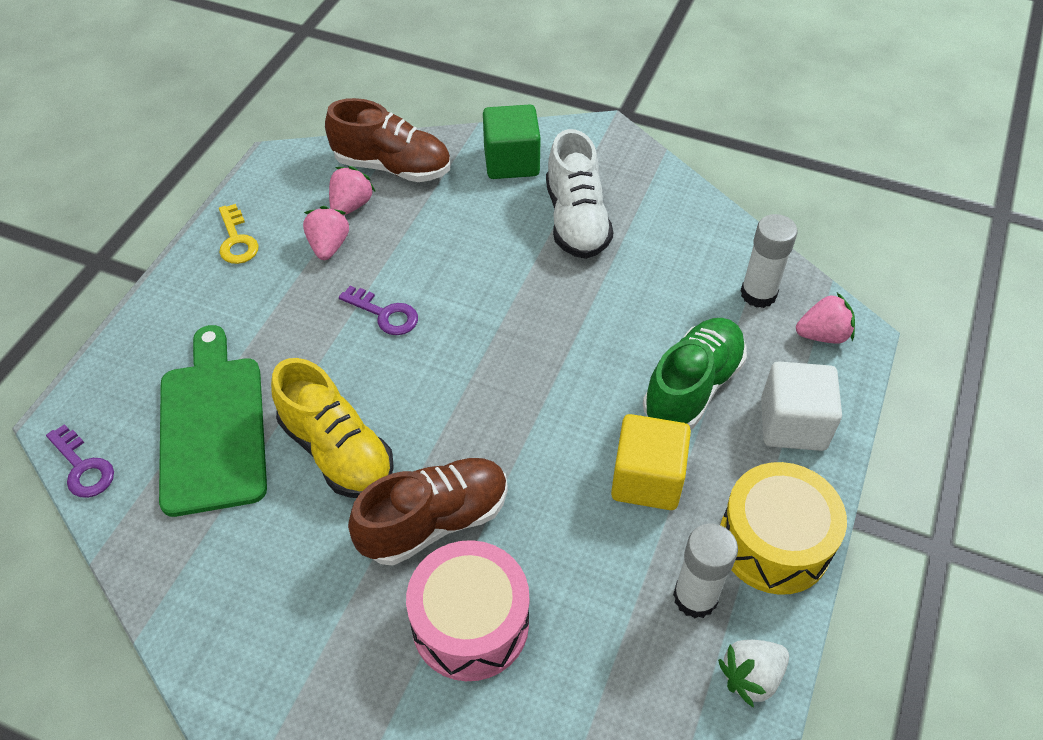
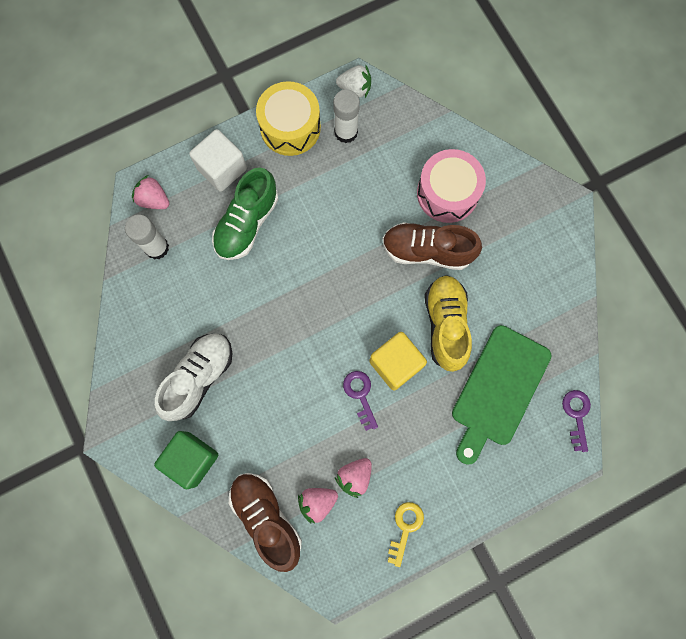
camera: 140 degrees left, 25 degrees up
yellow cube [611,414,691,510] -> yellow cube moved to [369,332,427,391]
green shoe [643,318,747,430] -> green shoe turned 45 degrees counterclockwise [212,167,278,260]

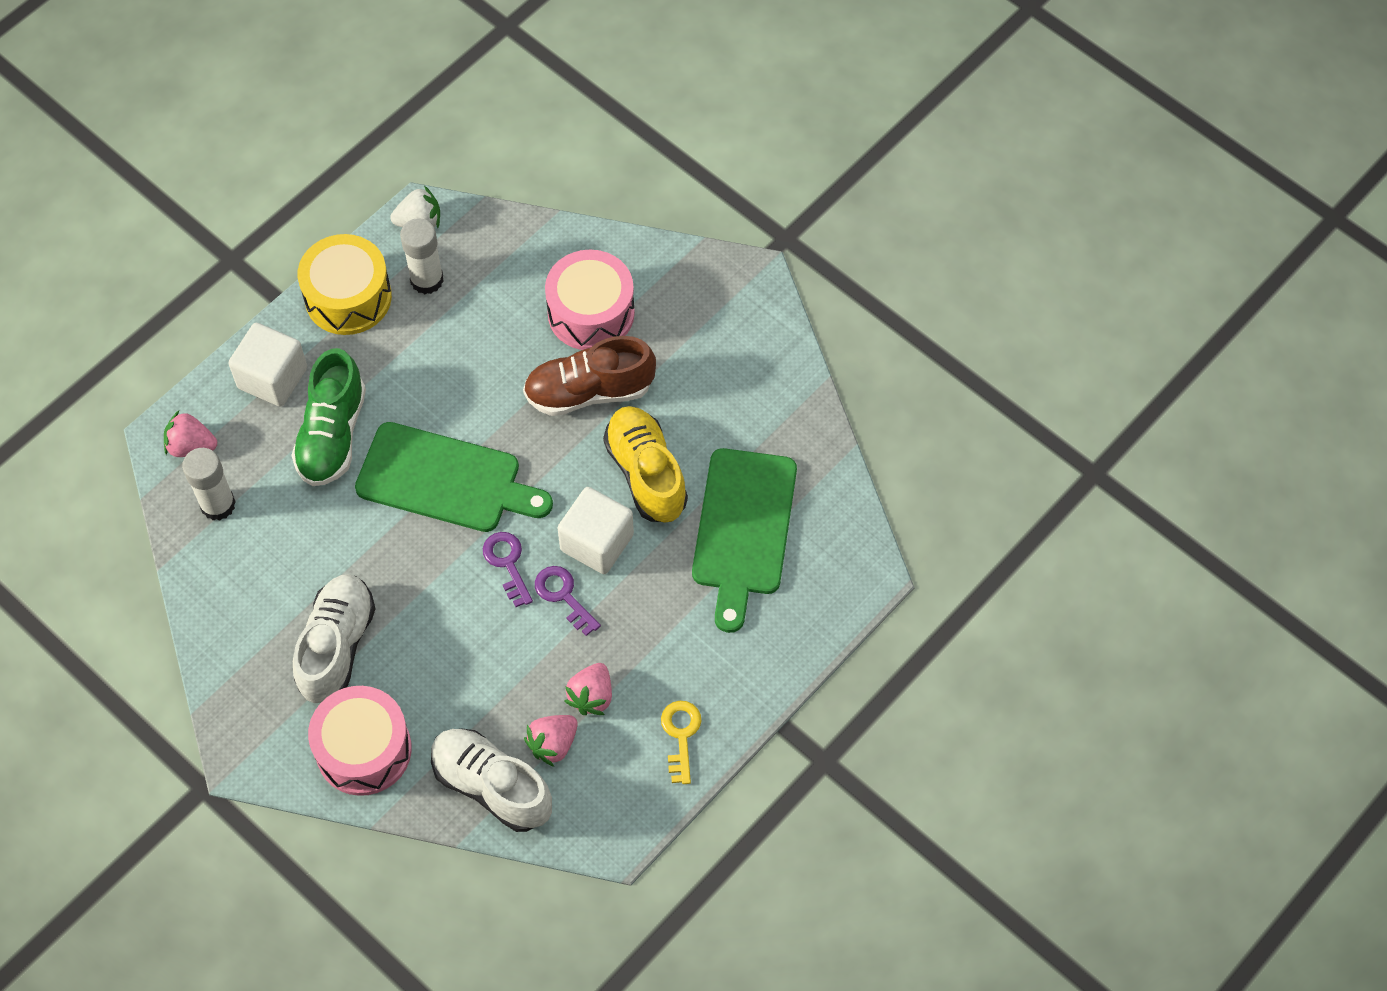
camera: 20 degrees left, 15 degrees down
green cube [154,431,218,489] -> pink drum [308,686,412,796]
brown shoe [229,473,302,572] -> white shoe [431,729,552,832]
yellow cube [369,332,427,391] -> white cube [558,487,634,574]
purple key [562,390,591,452] -> purple key moved to [483,532,533,607]
none -> green cutting board [355,422,553,532]

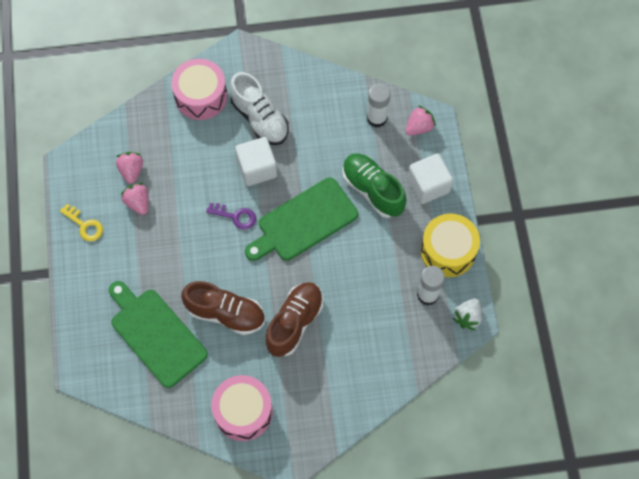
camera: 130 degrees right, 5 degrees up
white shoe [431,729,552,832] -> none
purple key [535,566,601,636] -> none
pink drum [545,250,635,350] -> pink drum moved to [211,375,273,441]
white cube [558,487,634,574] -> white cube moved to [235,137,277,186]
yellow shoe [603,406,688,523] -> brown shoe [181,281,265,335]

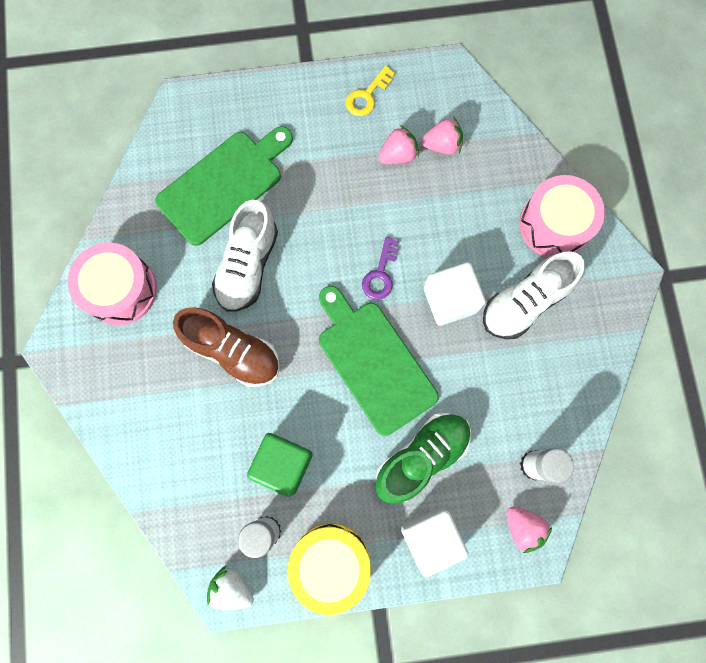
camera: 90 degrees right, 10 degrees up
brown shoe [181,281,265,335] -> white shoe [212,200,278,312]
none -> green cube [247,433,313,497]

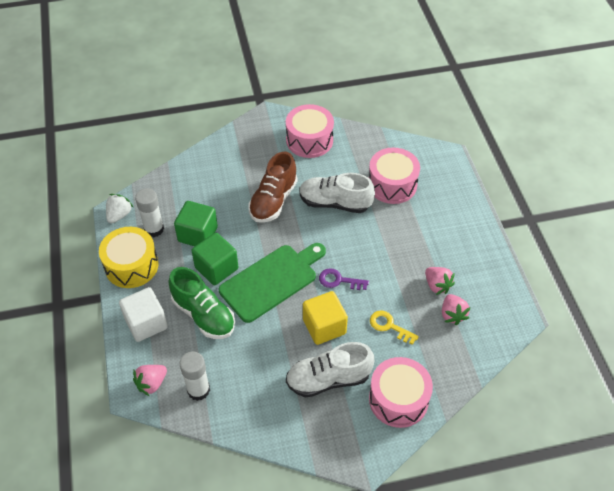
camera: 85 degrees right, 25 degrees down
green cutting board [155,126,293,246] -> pink drum [369,148,420,204]
yellow key [346,66,395,116] -> yellow key moved to [370,311,419,345]
white cube [424,262,486,326] -> yellow cube [303,291,348,345]
white shoe [483,251,585,339] -> white shoe turned 60 degrees counterclockwise [286,342,374,398]
none -> green cube [192,232,238,285]

